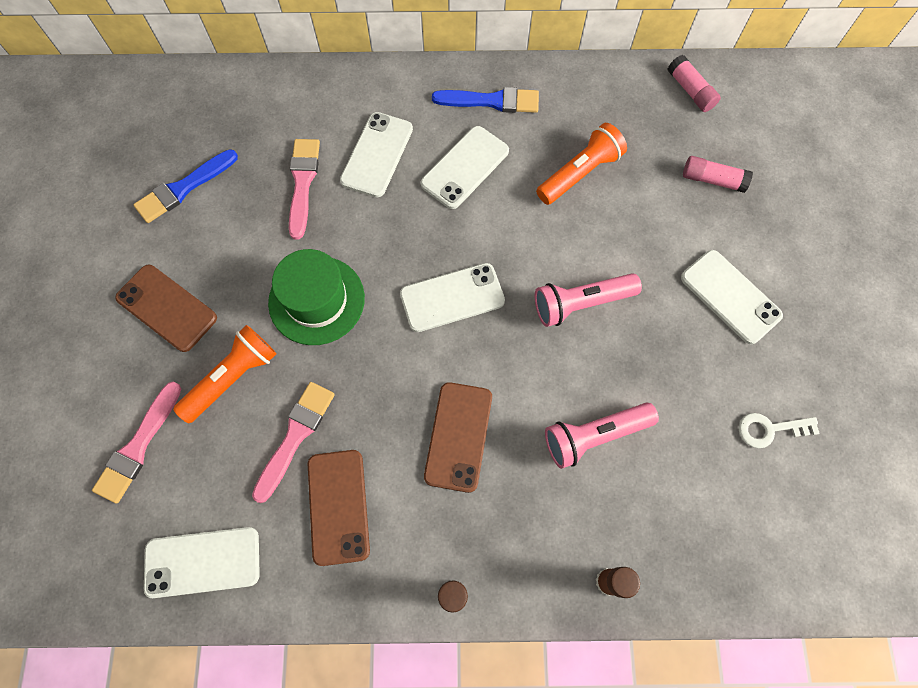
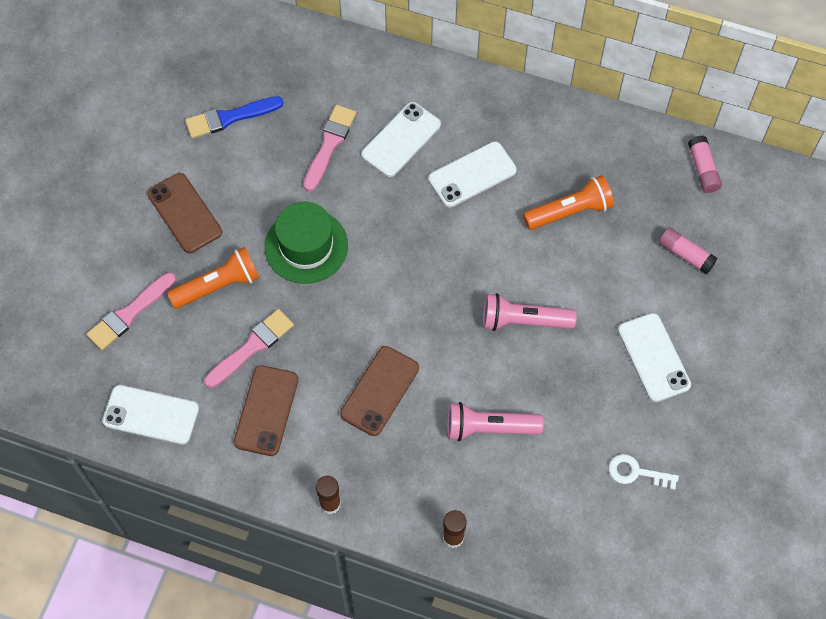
camera: 20 degrees right, 5 degrees down
white phone [400,263,505,332] -> none
blue brush [432,87,539,113] -> none

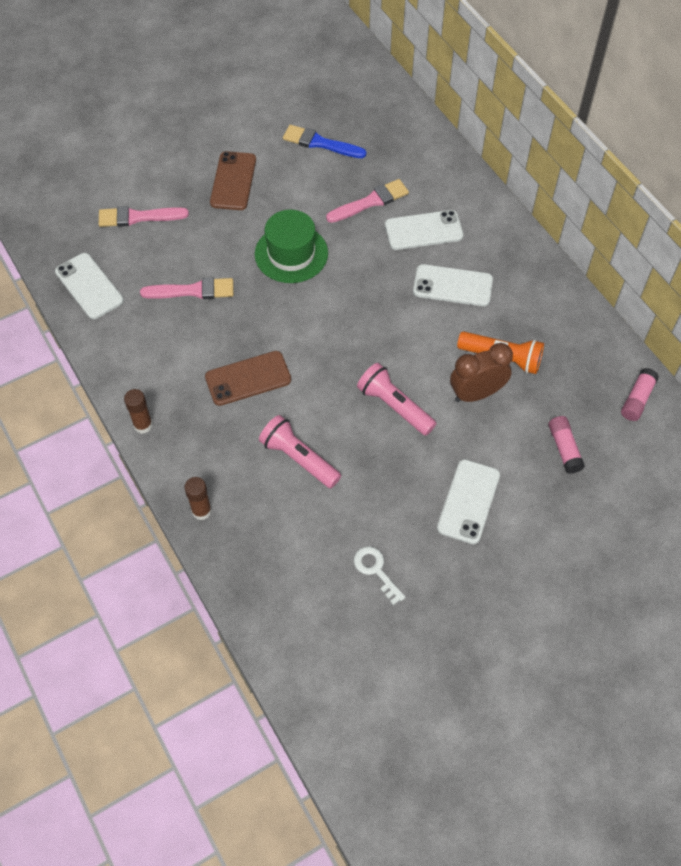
camera: 40 degrees right, 5 degrees down
orange flashlight [167,247,260,309] -> none
brown phone [234,365,298,456] -> none
none -> brown clock [450,343,513,402]

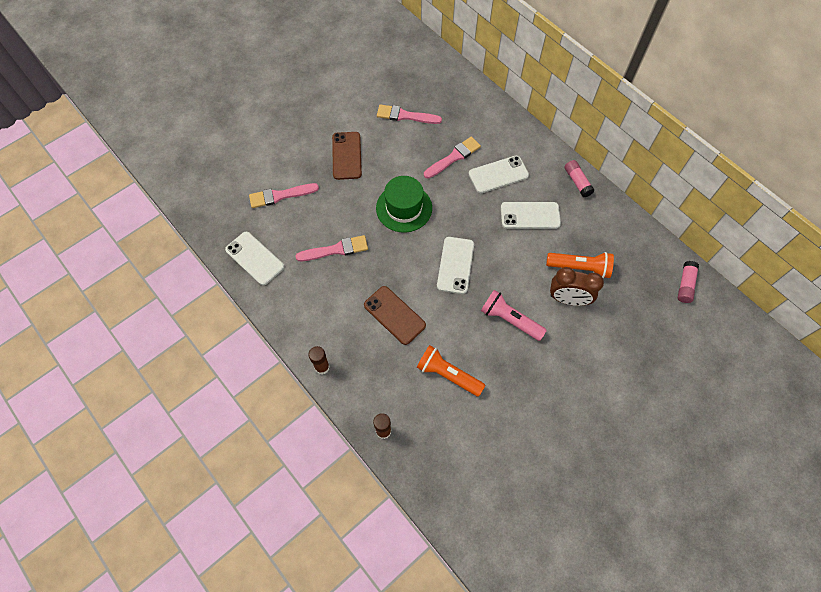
camera: 10 degrees left, 5 degrees up
brown phone [205,351,291,406] -> brown phone turned 75 degrees clockwise [364,286,426,345]
pink flashlight [259,415,341,488] -> orange flashlight [417,345,485,397]
blue brush [283,125,366,158] -> pink brush [377,104,442,124]
white key [354,546,405,605] -> none
white phone [437,459,500,544] -> white phone moved to [437,237,474,294]
brown clock [450,343,513,402] -> brown clock turned 135 degrees counterclockwise [550,267,604,306]
pink glue stick [548,416,585,474] -> pink glue stick moved to [564,160,595,197]

